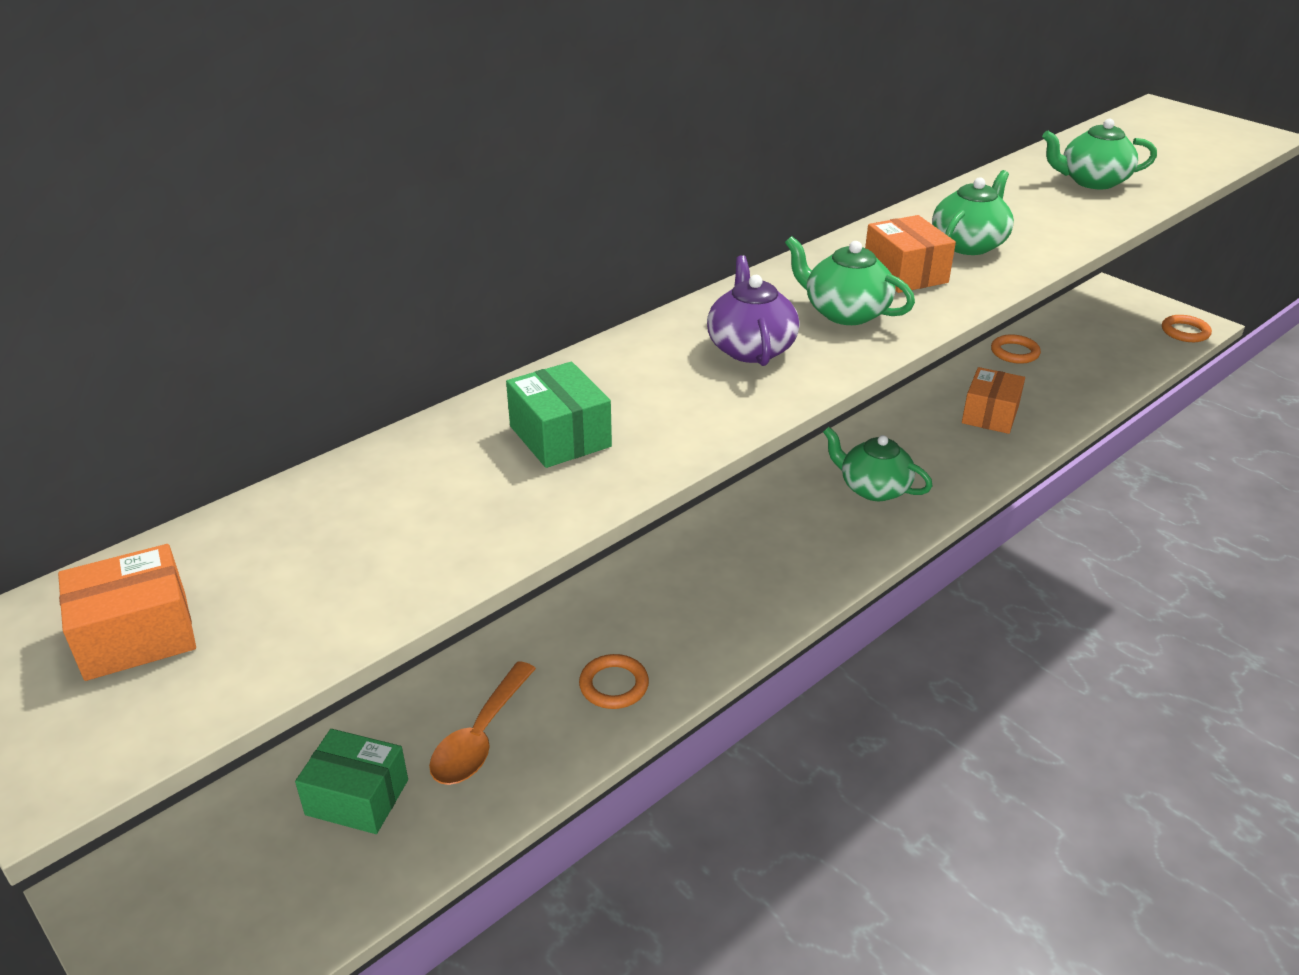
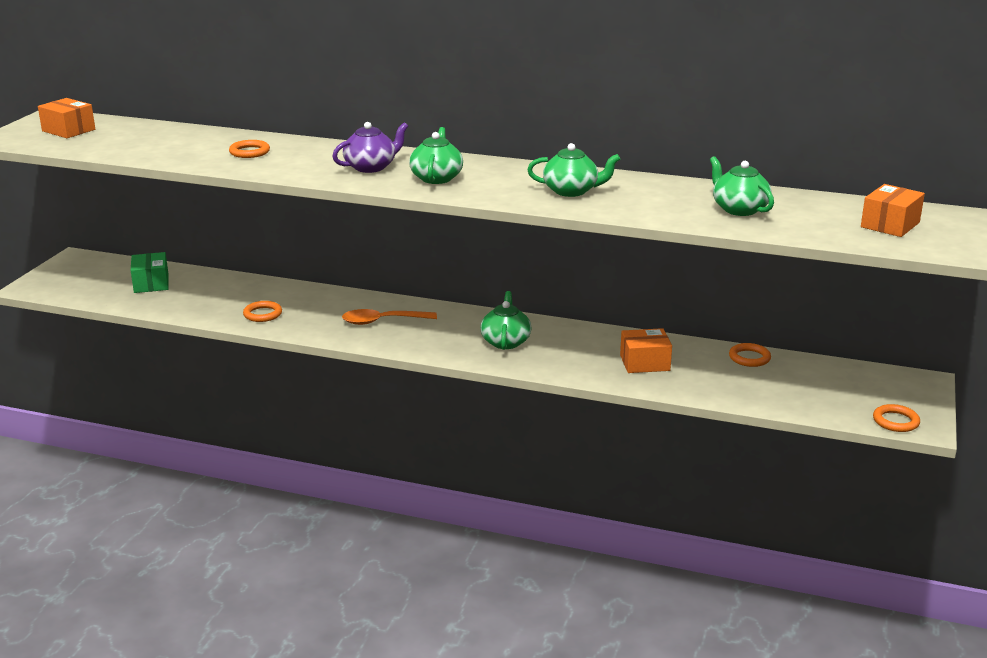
camera: 60 degrees right, 10 degrees down
orange spoon [429,661,536,785] -> orange spoon moved to [342,309,437,325]
green box [506,362,612,468] -> orange ring [229,140,270,158]
orange box [865,215,956,293] -> orange box moved to [861,184,925,237]

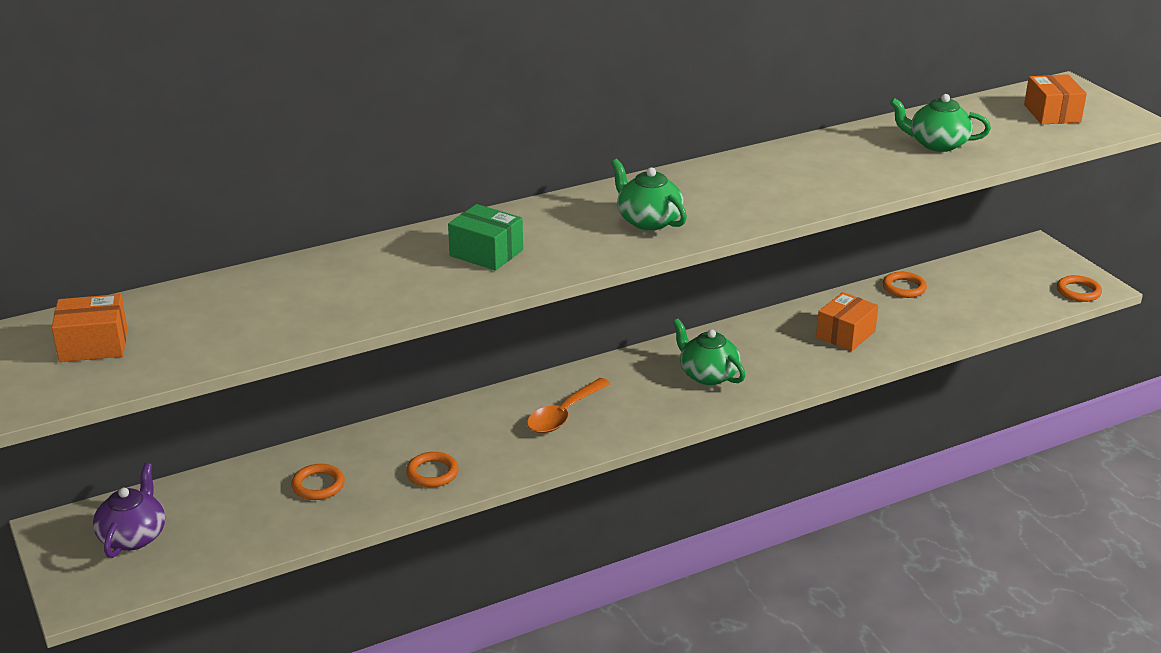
camera: 45 degrees left, 5 degrees up
green box [131,252,169,293] -> green box moved to [448,204,523,271]
orange ring [229,140,270,158] -> orange ring moved to [291,464,345,500]
purple teapot [332,122,408,173] -> purple teapot moved to [93,463,165,558]
green teapot [527,143,620,197] -> none

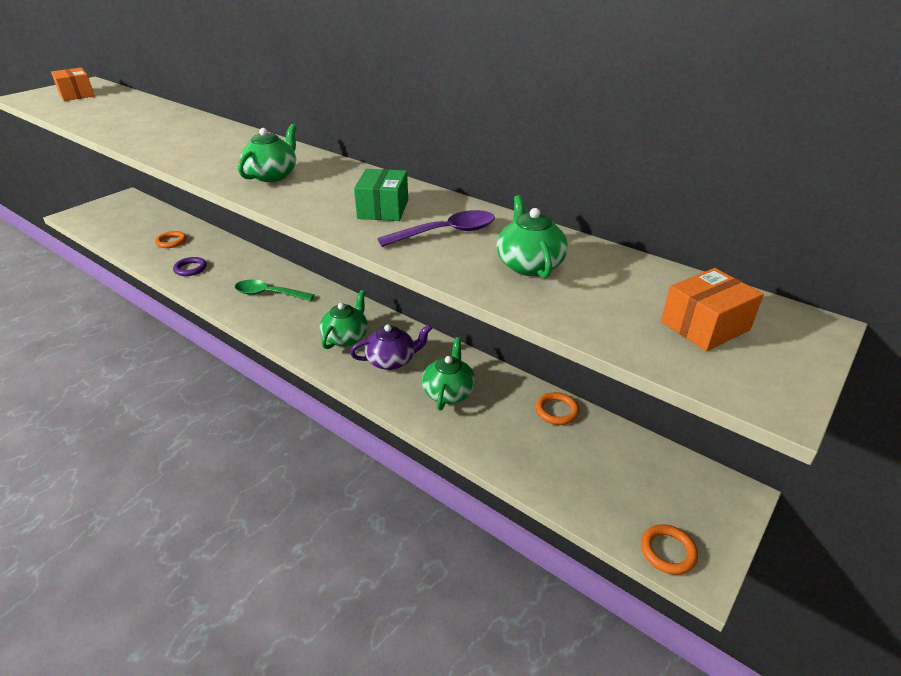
camera: 65 degrees right, 5 degrees up
purple teapot [93,463,165,558] -> purple teapot moved to [350,324,432,370]
orange ring [406,452,459,488] -> purple ring [173,257,207,276]
green box [448,204,523,271] -> green box moved to [354,169,408,221]
orange spoon [527,378,611,433] -> green spoon [235,280,315,301]
orange box [816,292,878,351] -> green teapot [422,337,476,410]
none -> purple spoon [377,210,495,247]

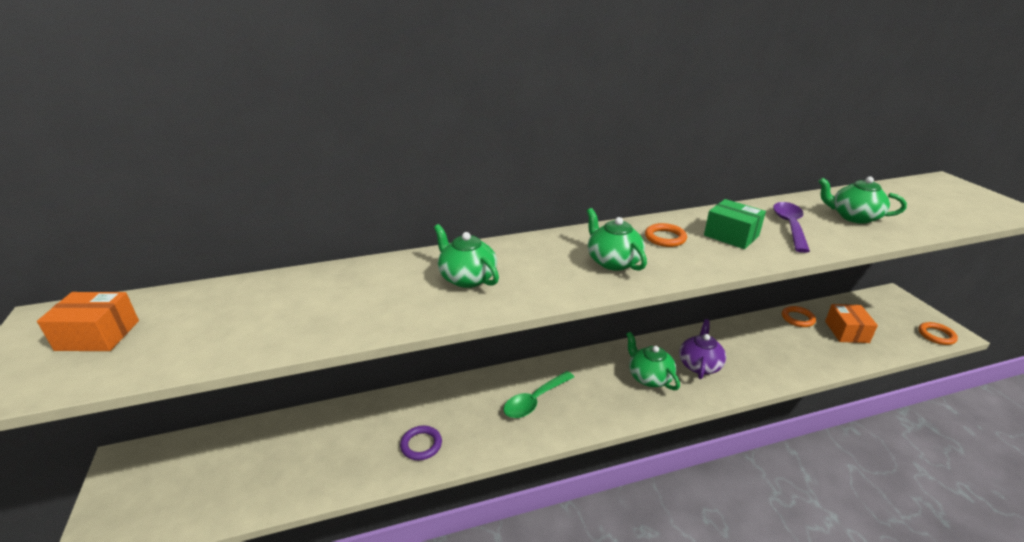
camera: 55 degrees left, 5 degrees down
orange ring [155,231,187,248] -> orange ring moved to [645,223,687,247]
green teapot [422,337,476,410] -> green teapot moved to [434,224,499,288]
orange box [661,268,764,351] -> orange box moved to [825,304,878,343]

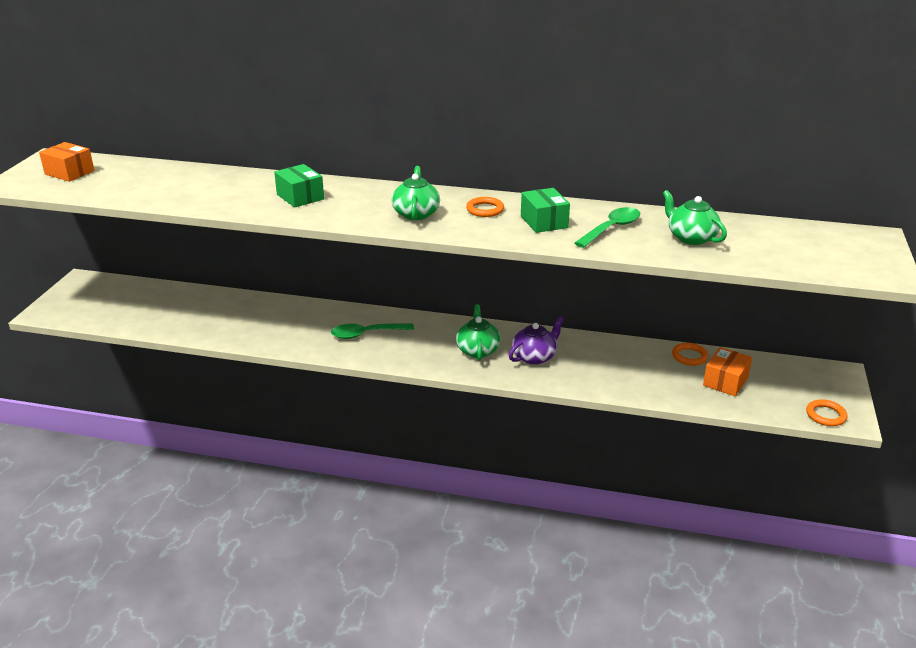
camera: 30 degrees right, 0 degrees up
purple ring [400,426,442,460] -> none
green teapot [434,224,499,288] -> green box [274,164,324,208]
purple spoon [773,202,810,253] -> green spoon [575,207,640,248]

